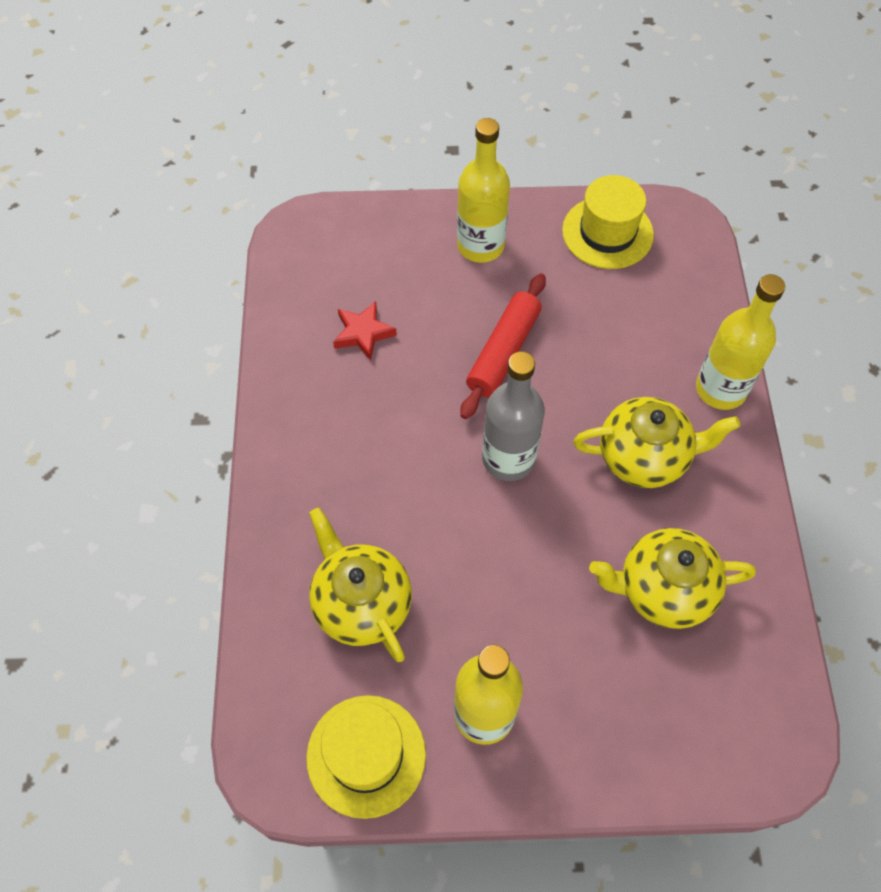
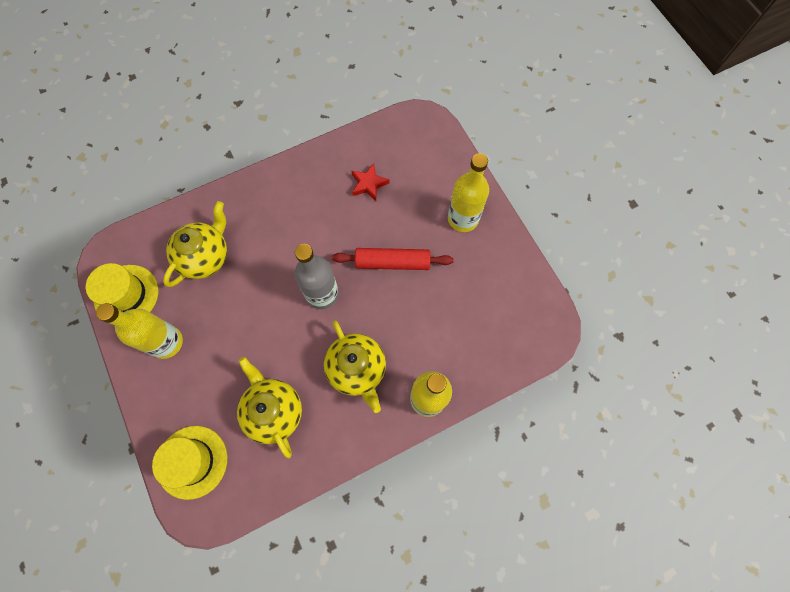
camera: 65 degrees right, 10 degrees up
yellow hat [562,175,654,269] -> yellow hat moved to [152,426,227,500]

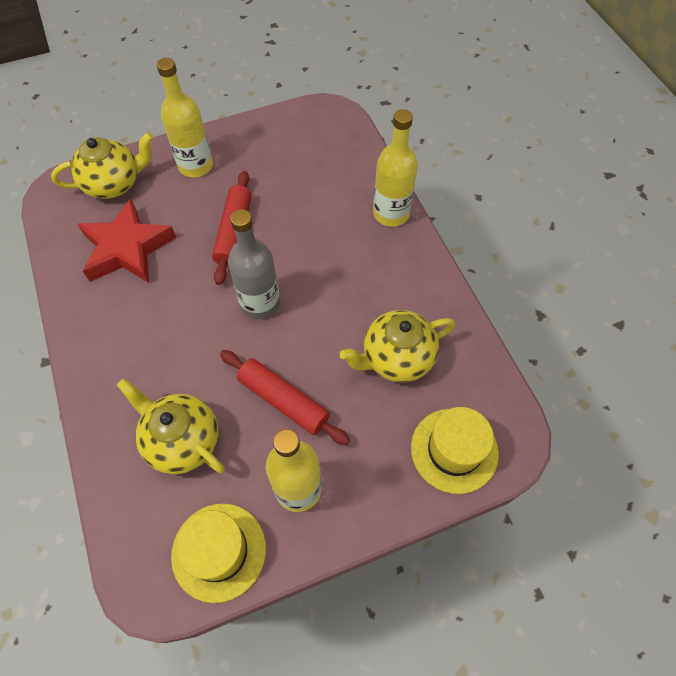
camera: 85 degrees left, 10 degrees down
yellow teapot [324,321,386,413] -> yellow teapot moved to [51,132,154,199]
red star [351,163,390,201] -> red star [77,199,176,283], size x1.95
none -> red rolling pin [220,350,350,445]

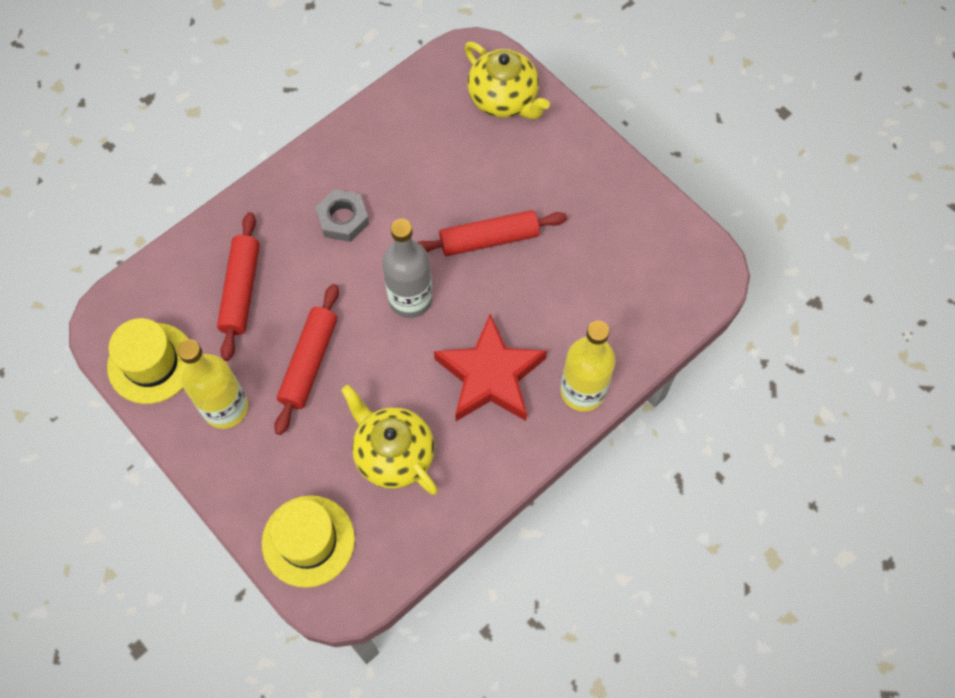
camera: 70 degrees right, 5 degrees up
red star [77,199,176,283] -> red star moved to [434,314,547,421]
yellow teapot [117,378,225,474] -> red rolling pin [217,212,260,361]
yellow bottle [157,58,213,177] -> none
none -> grey nut [315,189,369,242]

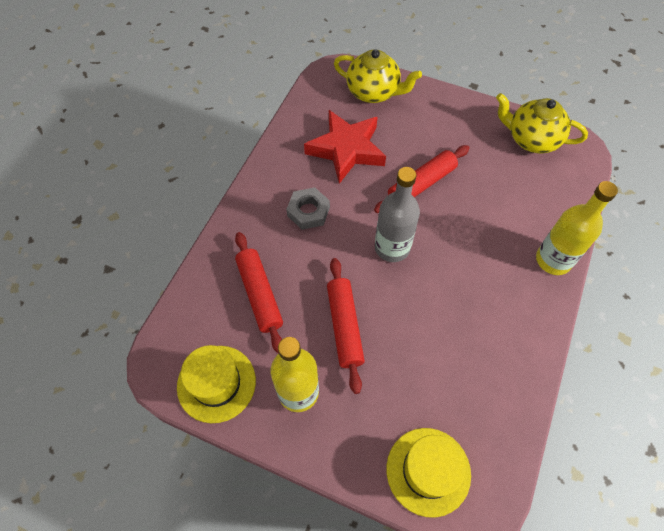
camera: 25 degrees left, 5 degrees down
yellow teapot [341,385,438,495] -> yellow teapot moved to [496,93,588,154]
red star [434,314,547,421] -> red star moved to [304,110,386,184]

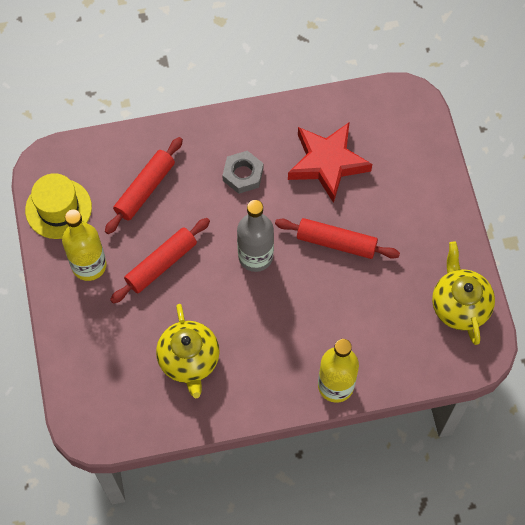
camera: 55 degrees right, 5 degrees up
yellow teapot [334,49,422,103] -> yellow teapot moved to [156,304,220,398]
yellow hat [386,428,471,518] -> none

